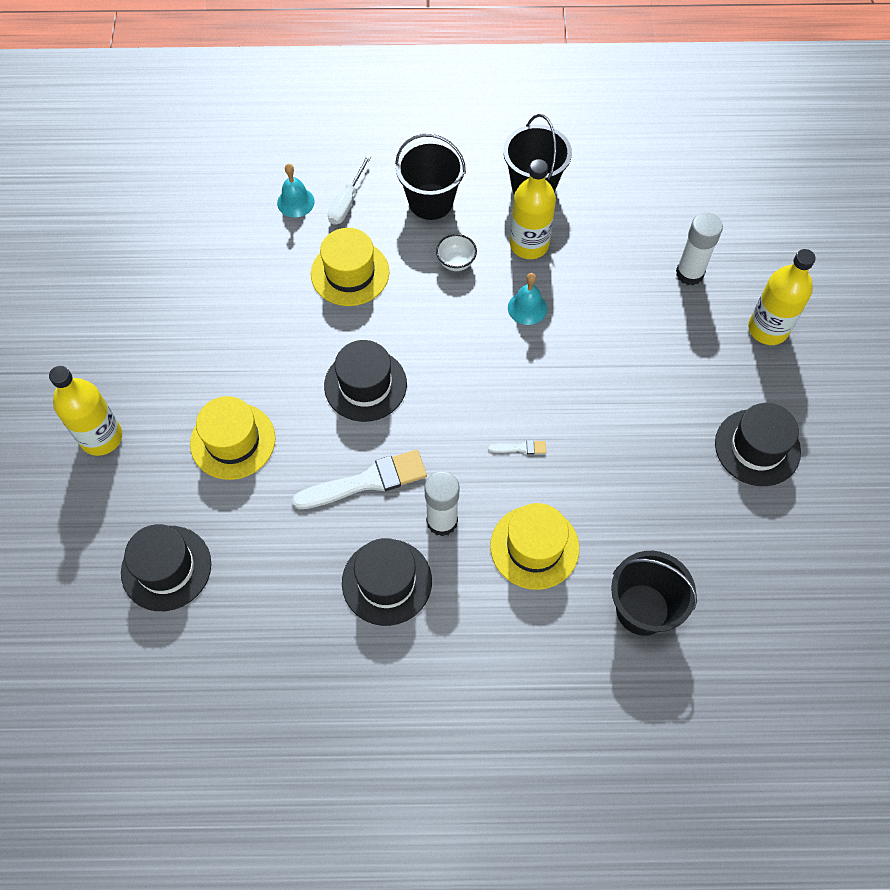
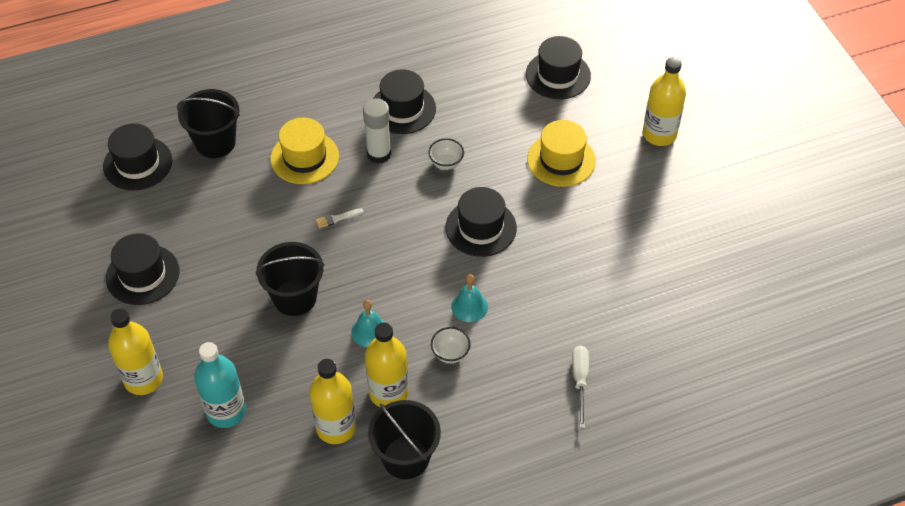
camera: 160 degrees right, 10 degrees down
turquoise bell [277,164,315,218] -> turquoise bell moved to [451,274,488,322]
white brush [292,450,427,509] -> white bowl [428,138,464,170]
yellow hat [311,228,389,306] -> none
black bucket [395,134,466,220] -> black bucket moved to [256,242,325,316]
white glue stick [676,212,723,285] -> turquoise bottle [194,342,246,428]
none -> black hat [103,123,172,190]
none -> yellow bottle [309,359,356,444]

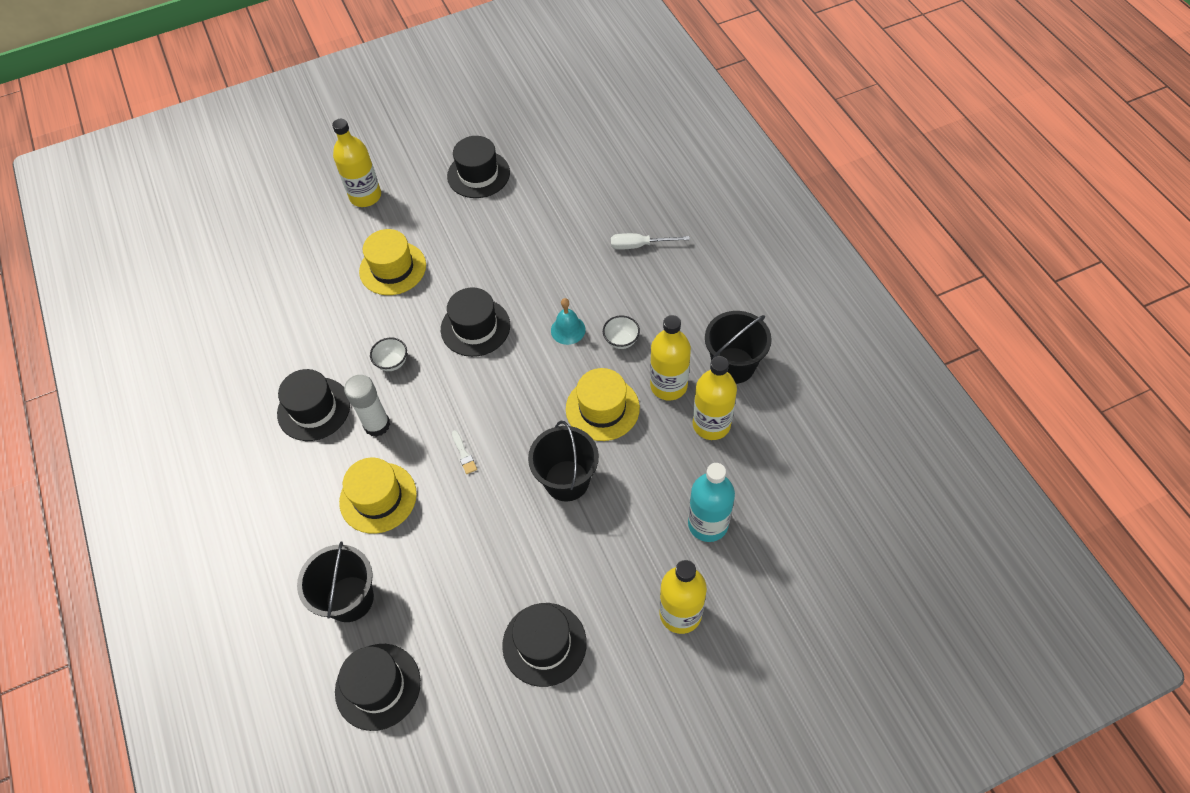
camera: 90 degrees left, 5 degrees up
turquoise bell [351,300,385,347] -> yellow hat [566,368,640,441]
black hat [526,36,591,99] -> black hat moved to [447,136,510,198]

